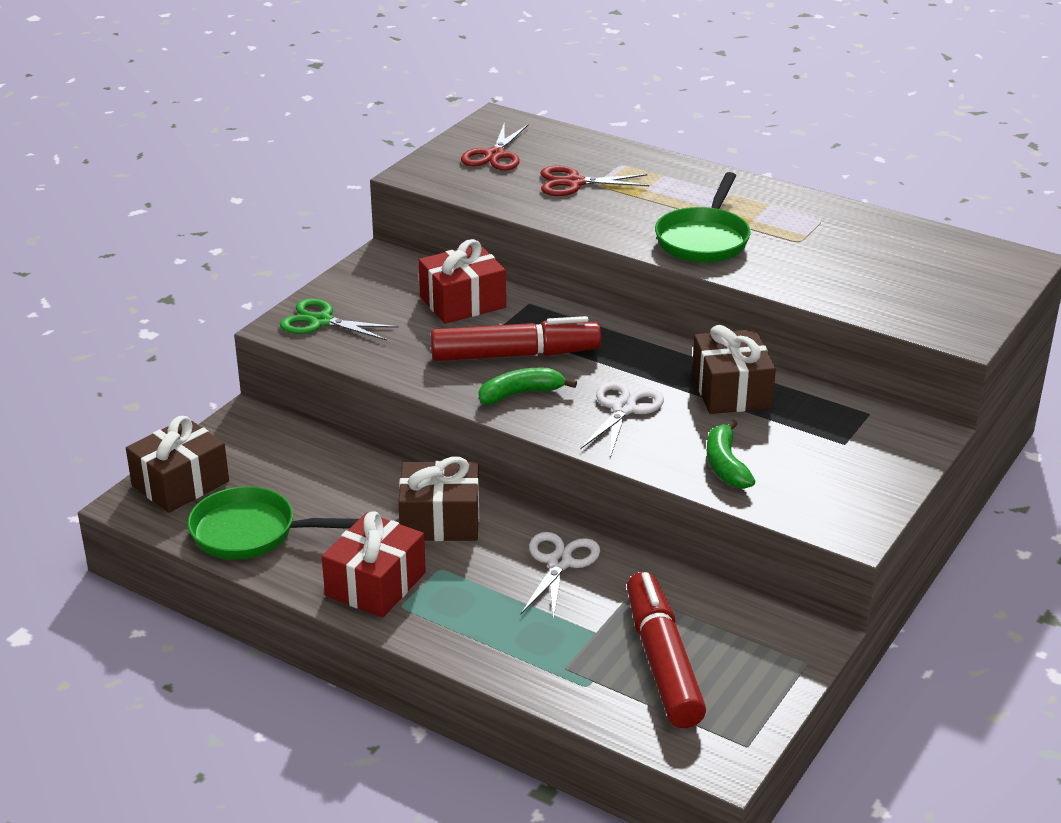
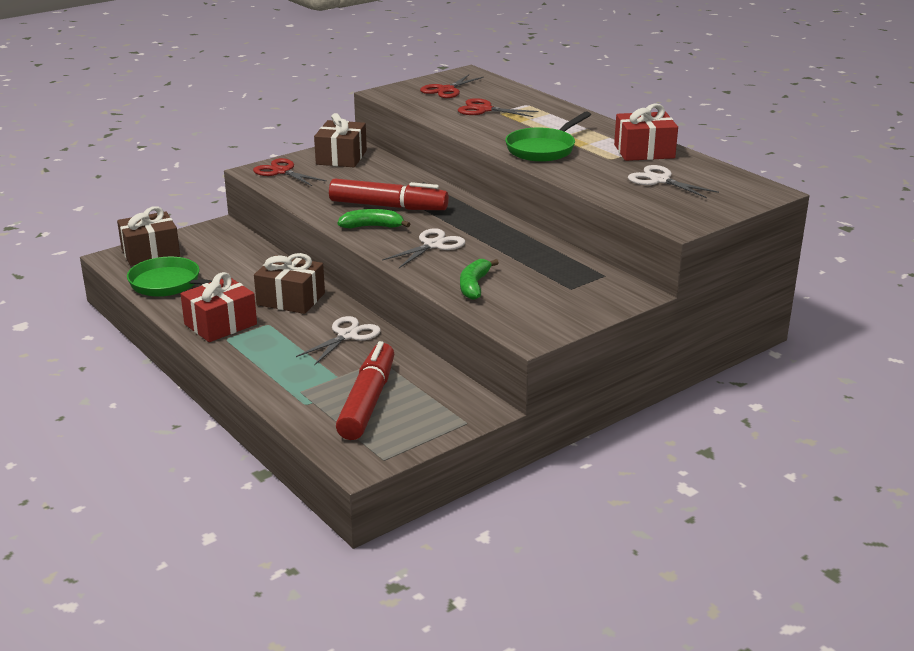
camera: 20 degrees right, 5 degrees down
green scissors [280,299,399,341] -> red scissors [253,158,327,186]
red gift [419,239,506,324] -> red gift moved to [614,103,678,161]
brown gift [692,325,776,414] -> brown gift moved to [314,113,367,167]
none -> white scissors [628,165,719,198]

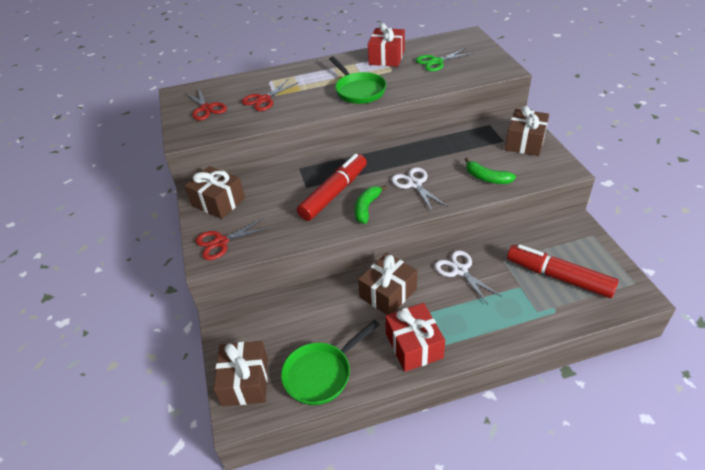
camera: 65 degrees left, 15 degrees up
white scissors [628,165,719,198] -> green scissors [416,48,474,72]
none -> brown gift [505,106,549,156]

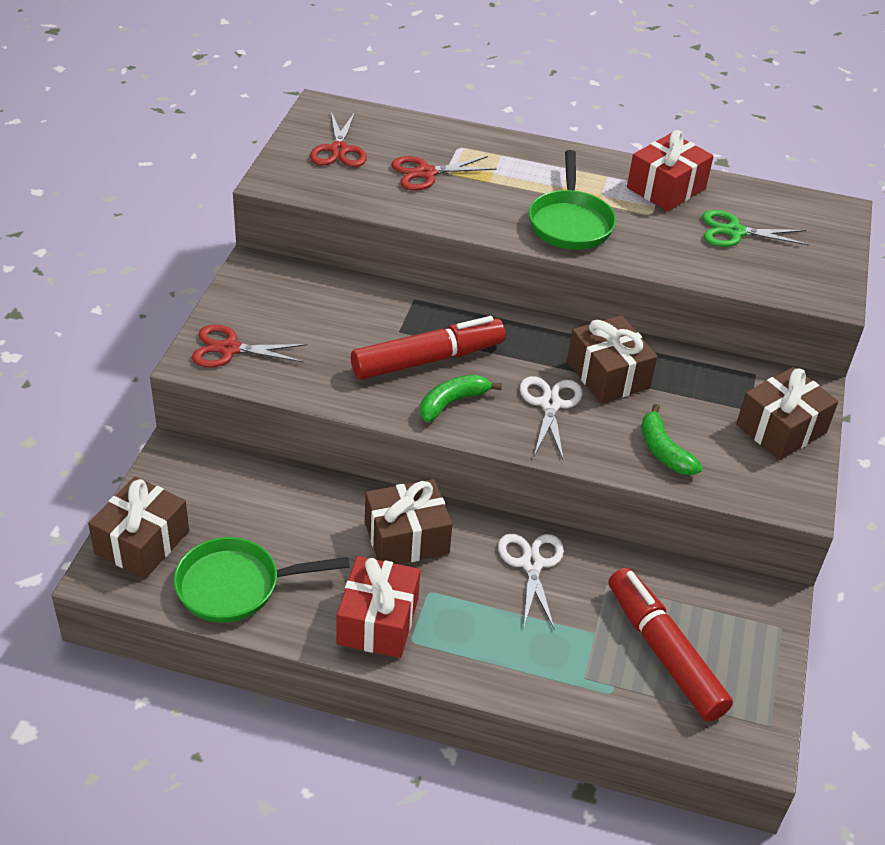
camera: 25 degrees right, 0 degrees up
brown gift [185,166,245,219] -> brown gift moved to [567,315,658,404]

